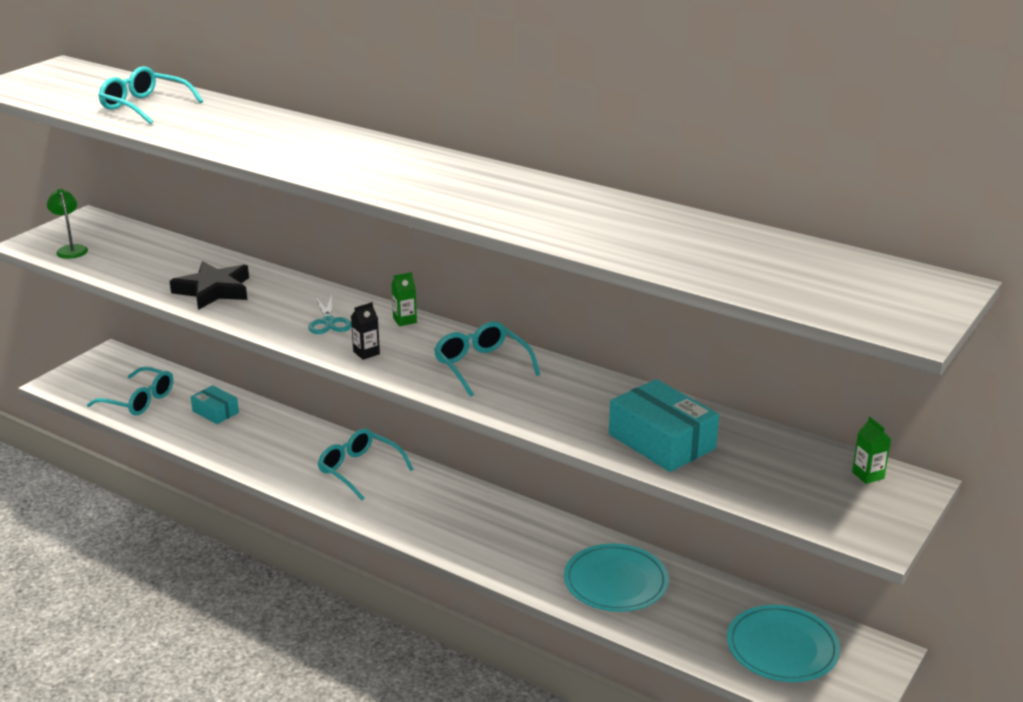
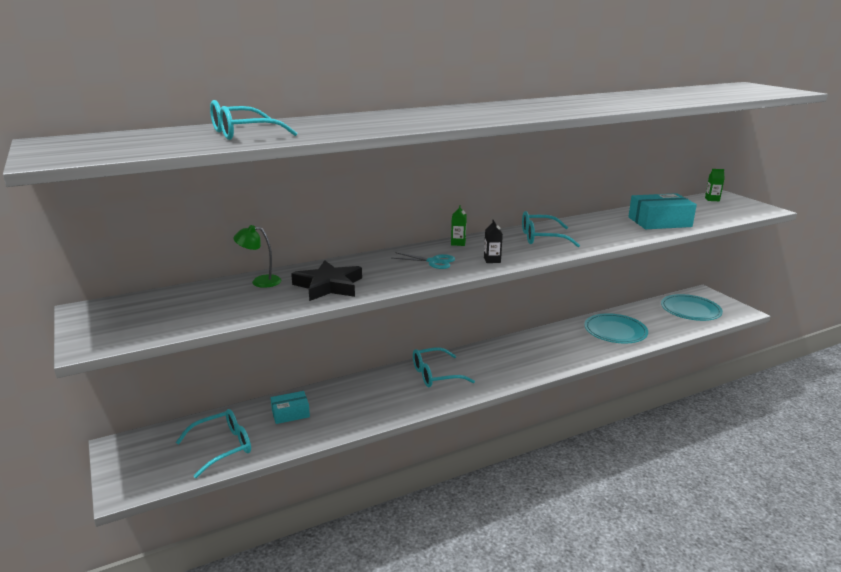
camera: 60 degrees left, 5 degrees down
green lamp [47,189,88,259] -> green lamp moved to [234,225,281,288]

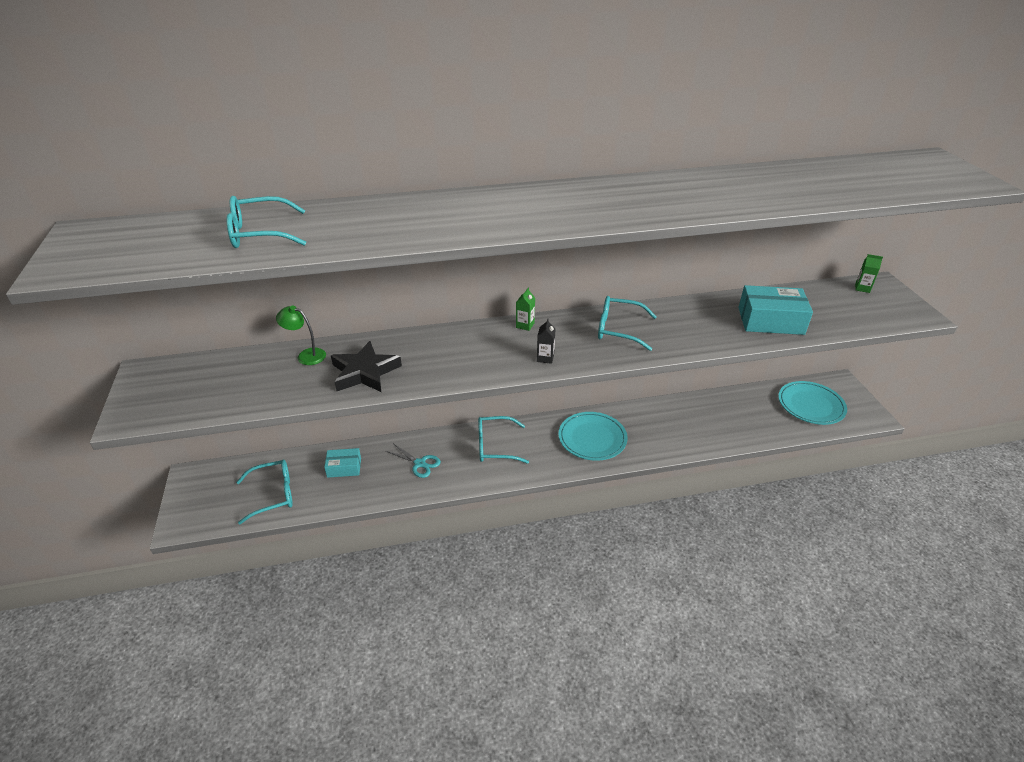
camera: 15 degrees right, 15 degrees up
turquoise scissors [392,252,455,269] -> turquoise scissors moved to [386,444,441,478]
turquoise plate [584,313,648,343] -> turquoise plate moved to [558,412,628,461]

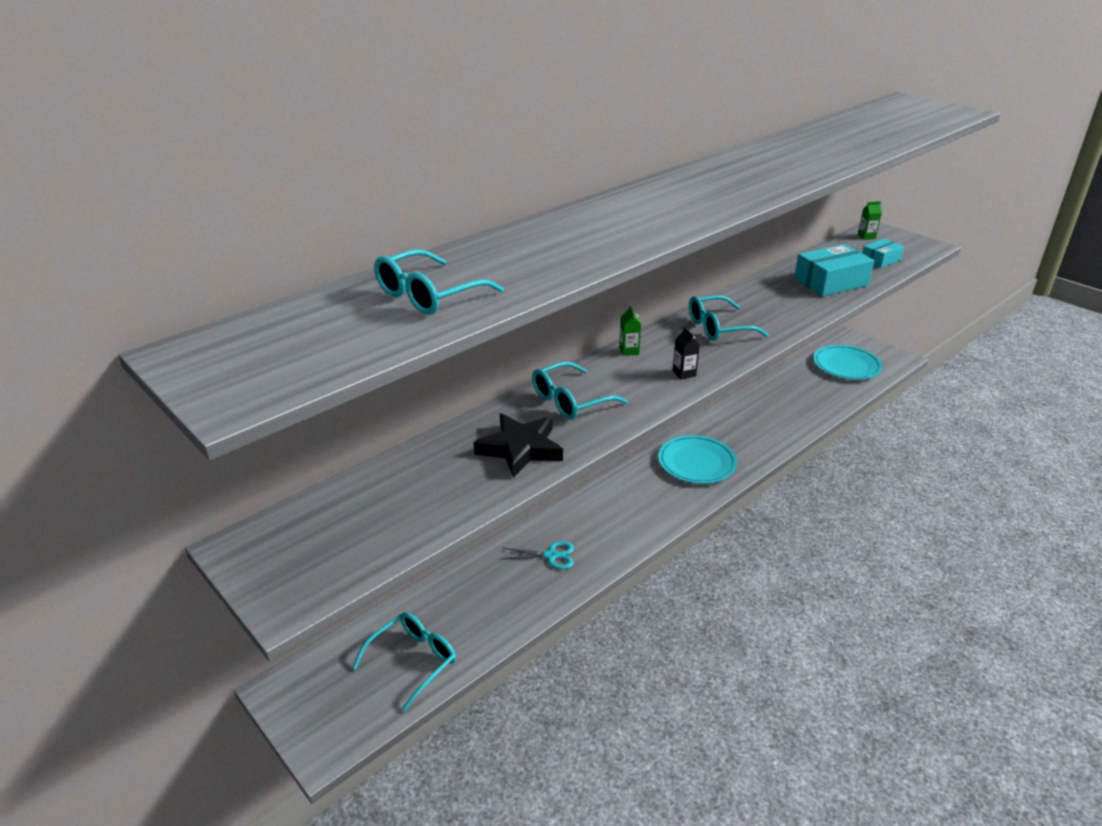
camera: 30 degrees left, 5 degrees down
green lamp [276,306,326,365] -> none
turquoise box [324,448,361,478] -> turquoise box moved to [862,239,904,268]
turquoise glasses [478,416,529,464] -> turquoise glasses moved to [532,361,628,419]

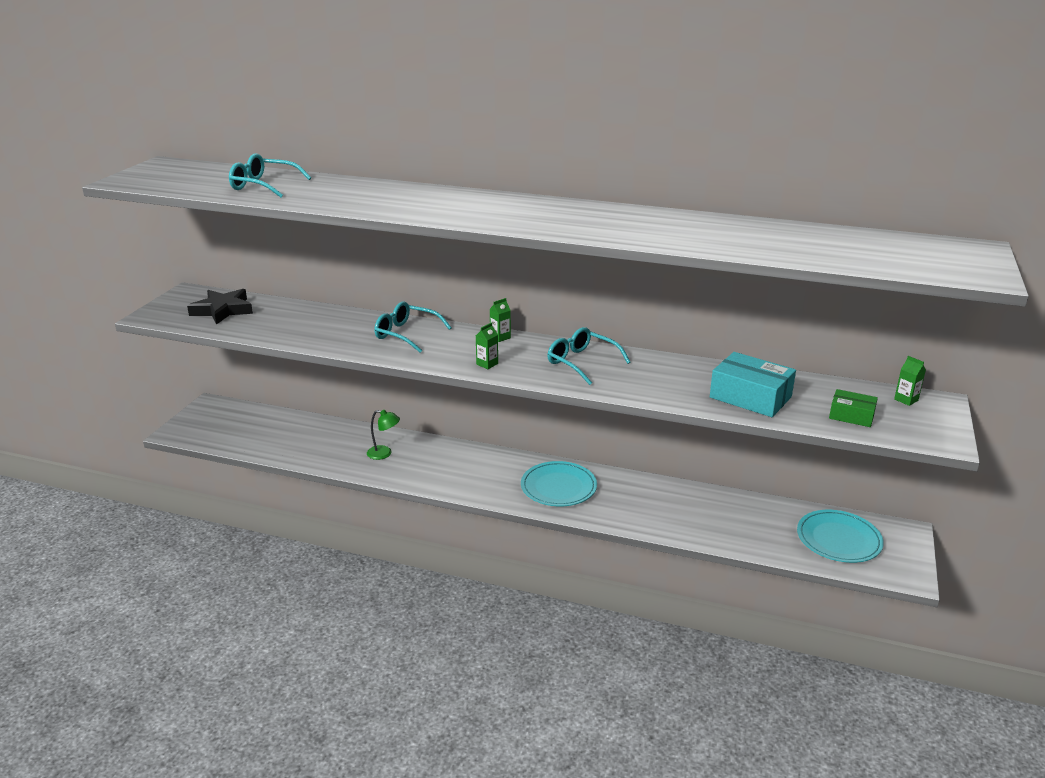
camera: 60 degrees right, 5 degrees down
turquoise glasses [352,612,456,712] -> none
black star [474,413,563,478] -> black star moved to [187,289,253,325]
turquoise scissors [502,541,574,569] -> green lamp [367,410,400,460]
black carton [673,327,700,380] -> green carton [476,322,498,369]
turquoise box [862,239,904,268] -> green box [829,389,878,427]

